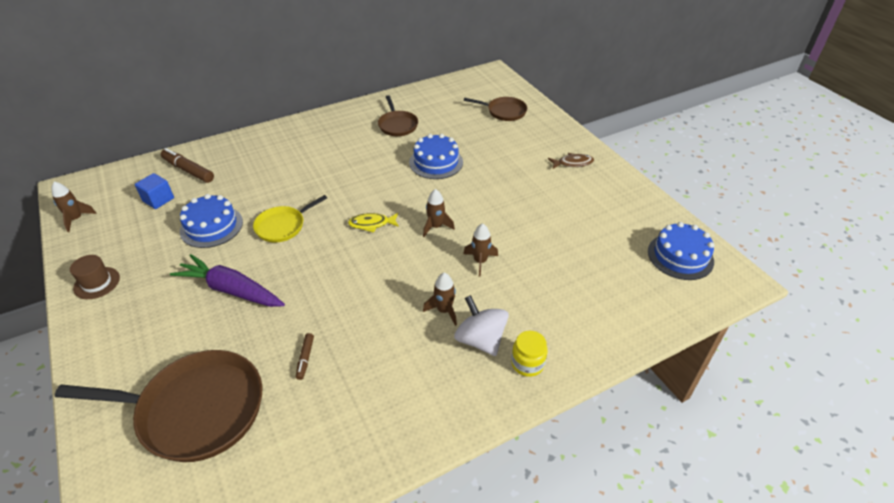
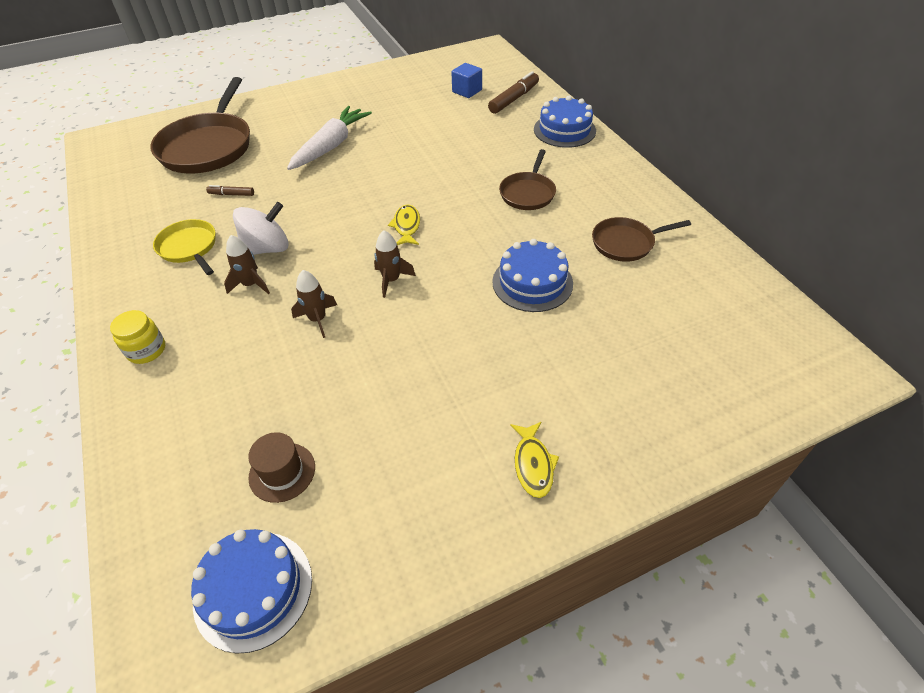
camera: 95 degrees right, 5 degrees up
brown rocket [52,182,97,232] -> none
brown hat [70,255,120,299] -> brown hat moved to [248,432,315,503]
purple carrot [170,254,285,307] -> white carrot [287,106,372,170]
blue cake [180,194,243,248] -> blue cake moved to [534,96,596,148]
yellow pan [253,195,327,242] -> yellow pan moved to [153,219,216,275]
white spinning top [454,295,509,356] -> white spinning top moved to [233,202,289,255]
brown pan [464,97,527,121] -> brown pan moved to [499,149,556,210]
brown fish [548,153,594,169] -> yellow fish [510,422,559,498]

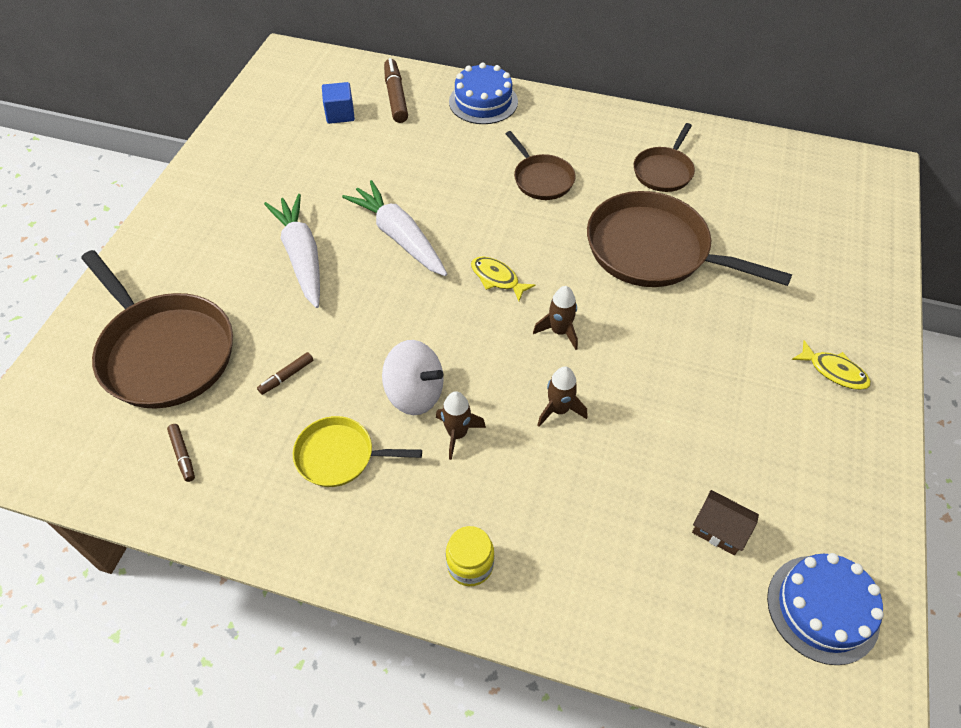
camera: 50 degrees left, 5 degrees up
white spinning top [233,202,289,255] -> white spinning top turned 105 degrees clockwise [382,340,444,415]
brown hat [248,432,315,503] -> brown house [692,490,759,555]
blue cake [492,239,573,312] -> brown pan [587,191,792,287]
none -> brown marker [167,424,195,482]
none -> white carrot [342,180,447,276]

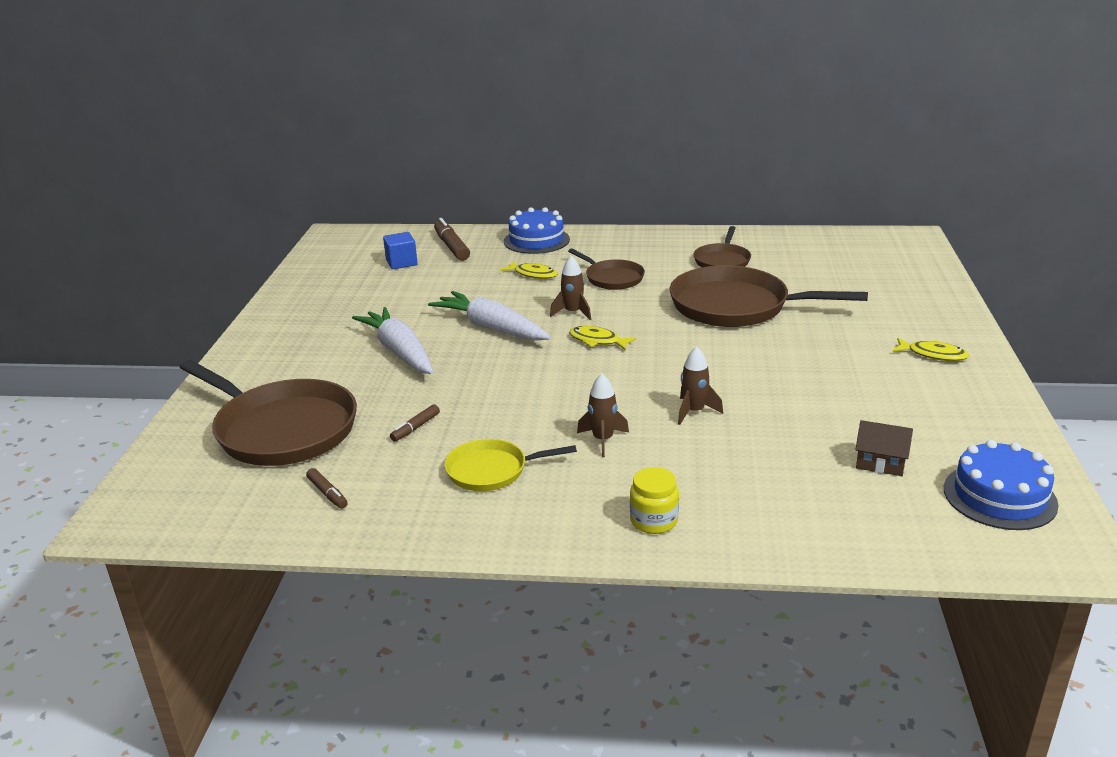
camera: 10 degrees left, 25 degrees down
white spinning top [382,340,444,415] -> none
brown rocket [533,286,578,350] -> brown rocket moved to [550,256,591,320]
none -> yellow fish [500,261,558,279]

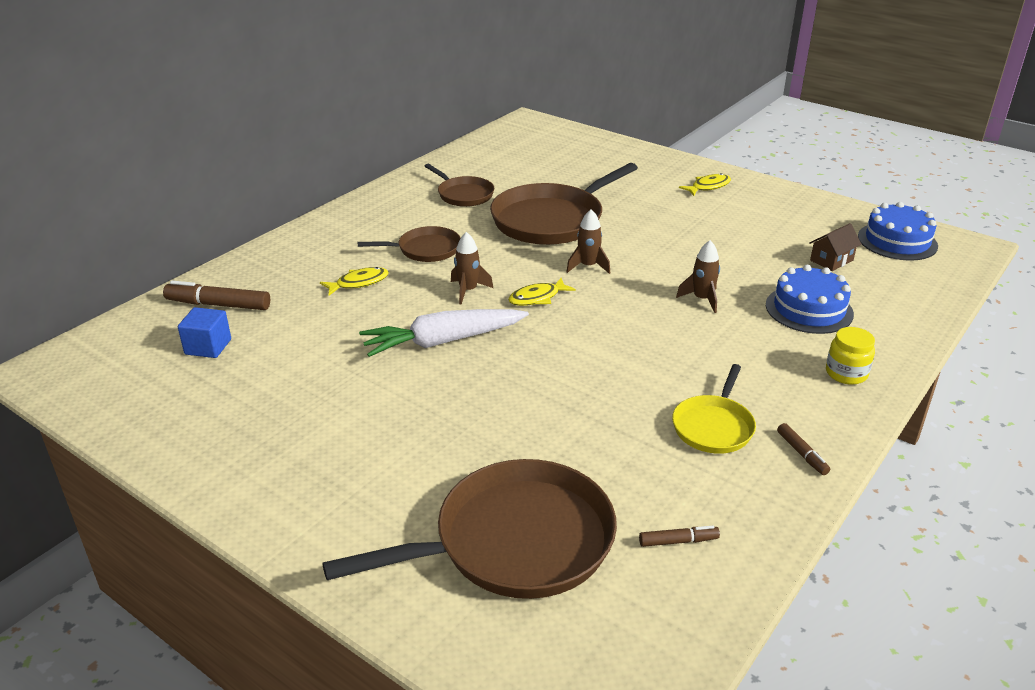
camera: 60 degrees left, 5 degrees up
white carrot [352,307,434,374] -> none
brown marker [390,404,440,442] -> brown marker moved to [777,423,830,475]
blue cake [504,207,570,254] -> blue cake moved to [766,265,854,334]
brown rocket [577,374,629,457] -> brown rocket moved to [566,209,610,274]

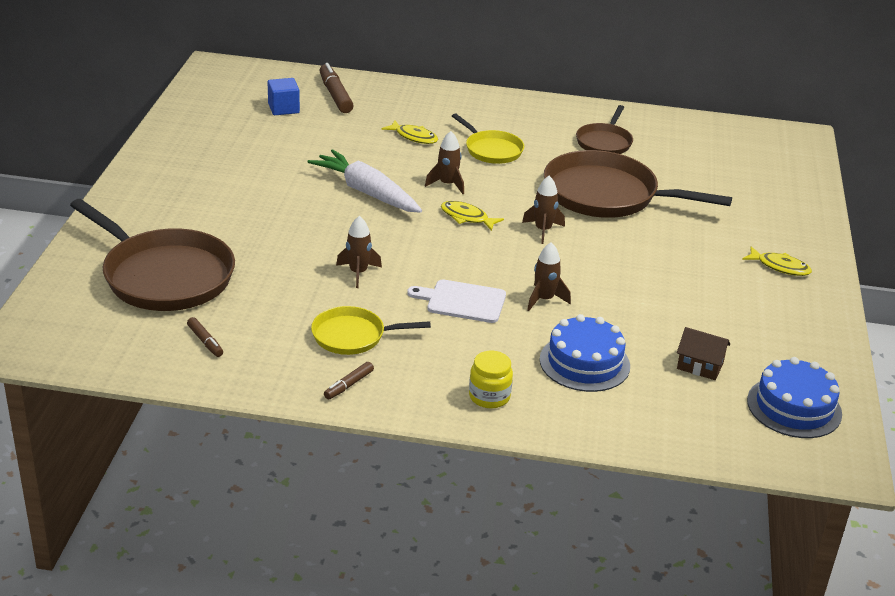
camera: 60 degrees right, 0 degrees up
brown pan [358,226,460,262] -> yellow pan [452,113,524,164]
none -> brown rocket [336,216,382,288]
none -> white cutting board [407,279,506,323]

